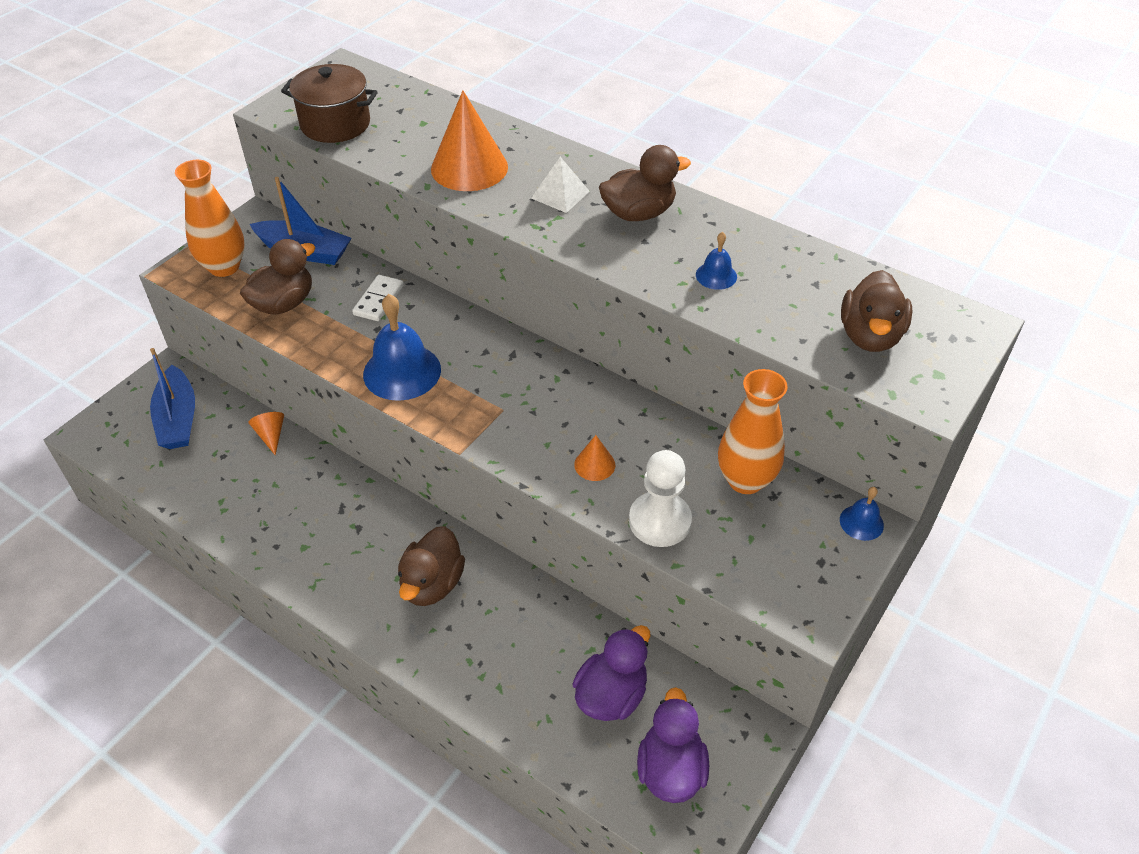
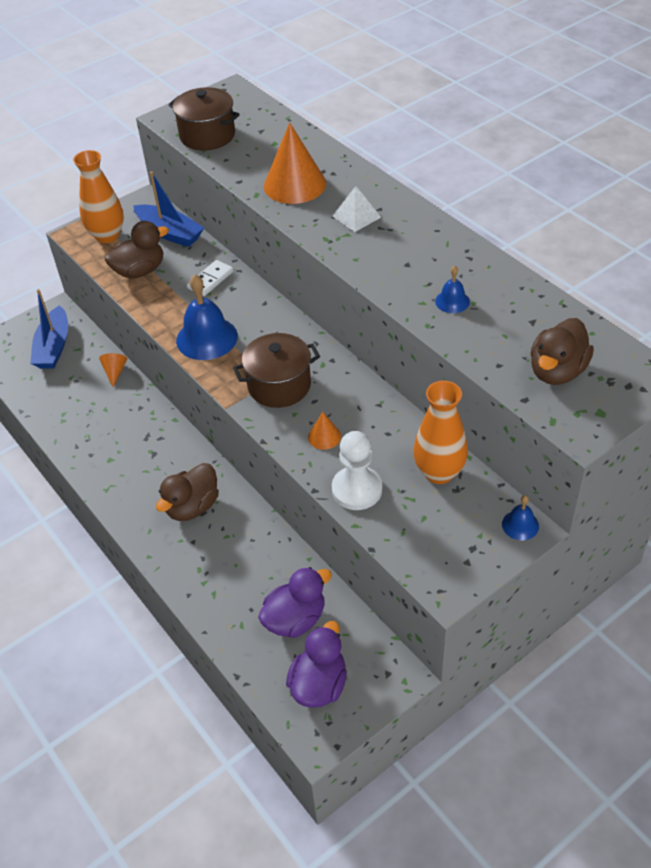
camera: 20 degrees right, 0 degrees up
brown duck [599,145,691,221] -> none
none -> brown pot [233,333,320,408]

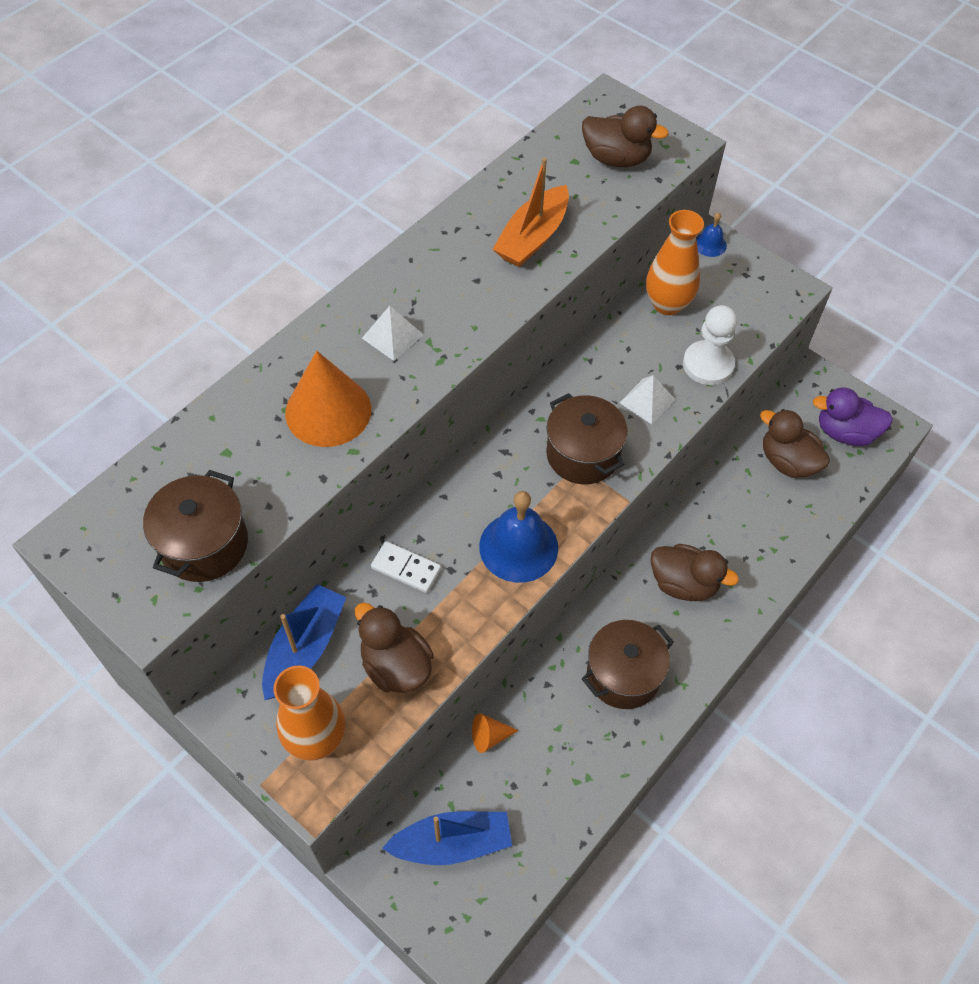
camera: 105 degrees left, 10 degrees up
purple duck [258,567,332,638] -> brown duck [760,409,830,478]
orange cone [308,412,341,450] -> white pyramid [619,375,675,424]
blue bell [435,266,470,313] -> orange boat [493,158,569,267]
none -> brown pot [582,620,674,709]

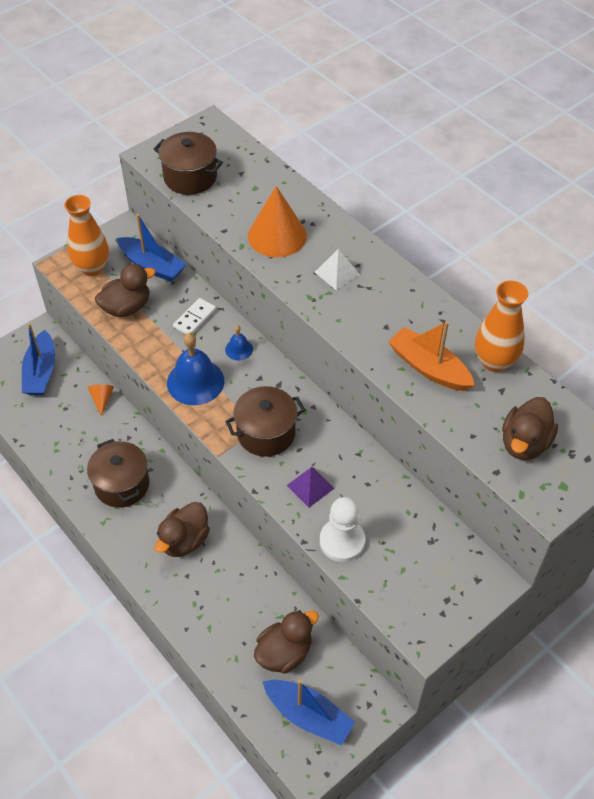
camera: 100 degrees right, 5 degrees down
white pyramid [619,375,675,424] -> purple pyramid [286,467,335,508]
orange vase [646,210,704,315] -> orange vase moved to [475,280,528,372]
blue bell [696,212,727,257] -> blue bell moved to [225,325,253,360]
purple duck [813,387,893,446] -> blue boat [262,679,355,746]

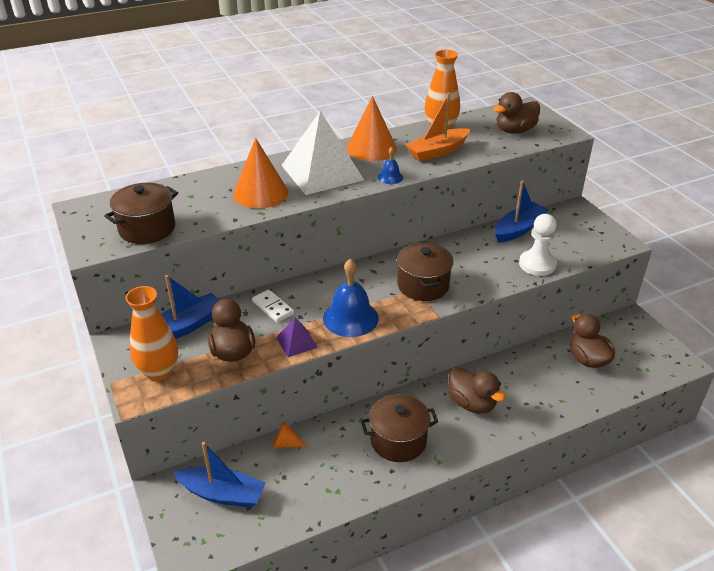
camera: 75 degrees left, 15 degrees down
blue bell [225,325,253,360] -> blue bell moved to [378,147,403,184]
blue boat [262,679,355,746] -> blue boat moved to [495,180,549,243]
purple pyramid [286,467,335,508] -> purple pyramid moved to [276,317,318,357]
white pyramid [315,249,360,290] -> white pyramid [281,111,364,195], size x2.23
brown duck [502,397,558,460] -> brown duck turned 105 degrees clockwise [494,92,540,134]
none -> orange cone [347,96,397,161]

